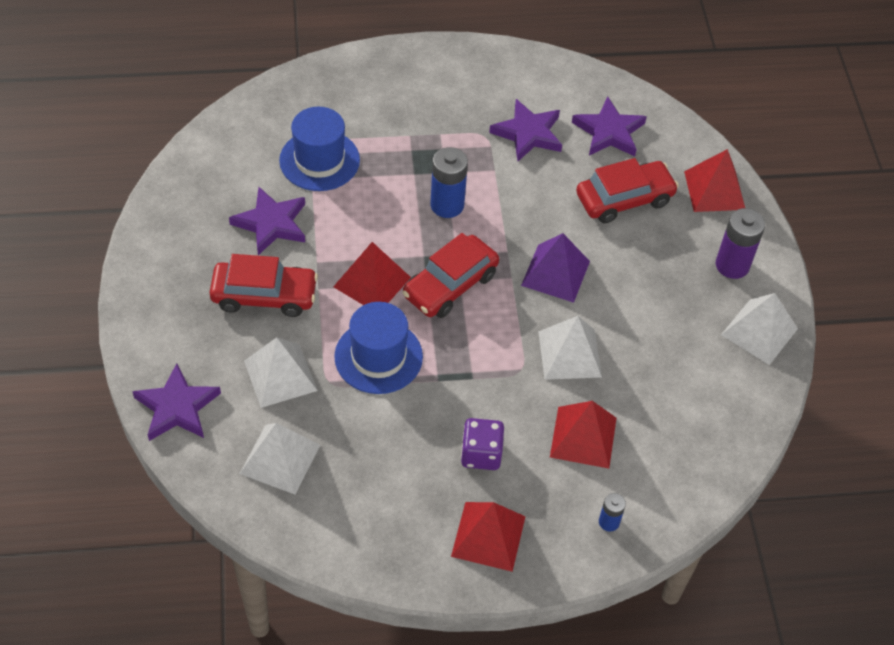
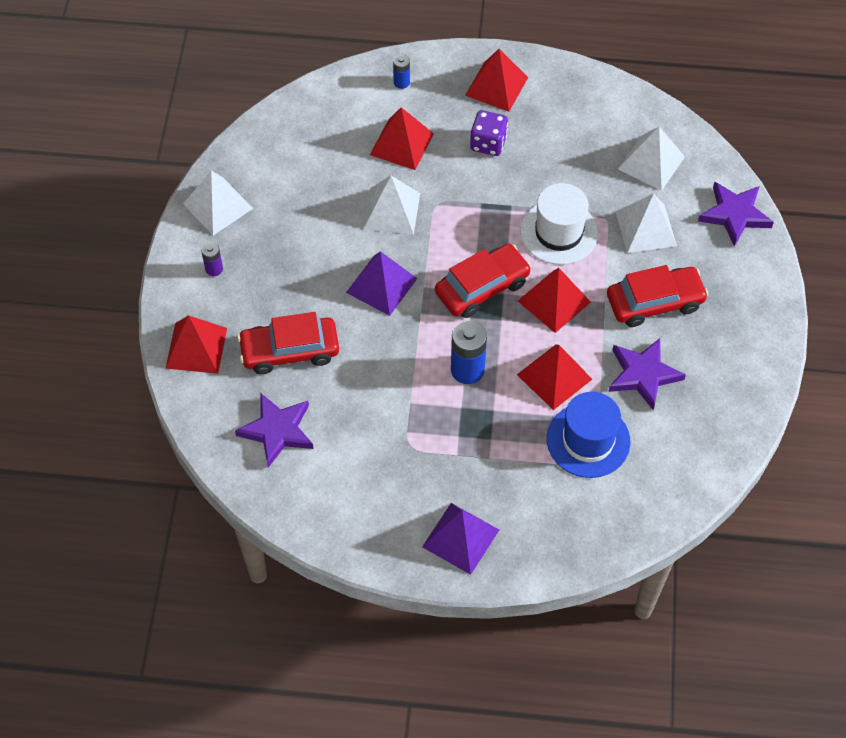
camera: 165 degrees left, 5 degrees up
red car [209,254,318,317] -> red car turned 150 degrees clockwise [607,265,709,327]
blue hat [334,302,423,394] -> white hat [520,183,598,265]
purple star [489,99,562,161] -> none
purple battery [716,208,765,279] -> purple battery [201,242,223,276], size x0.54
none -> purple pyramid [422,503,499,575]
none -> red pyramid [517,344,592,410]

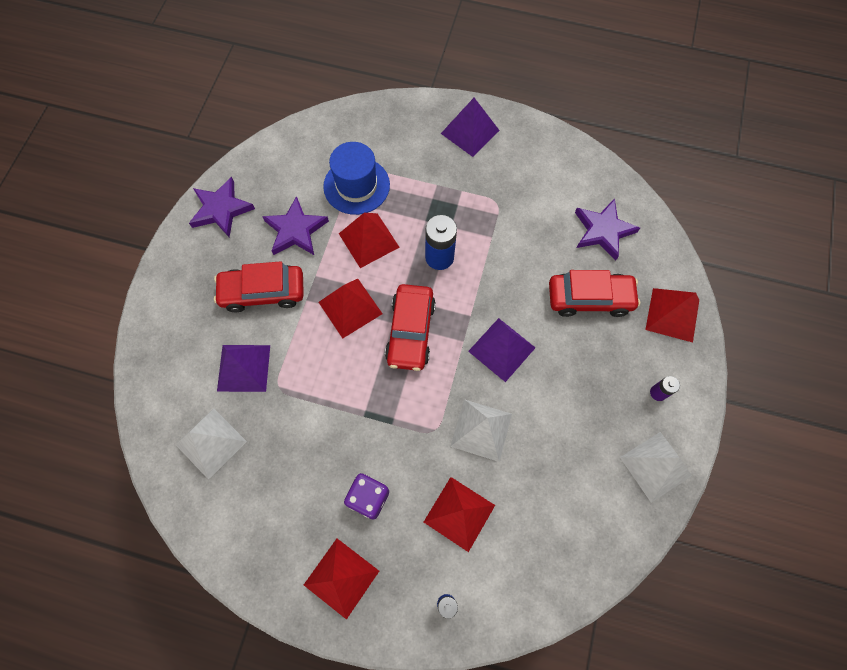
camera: 170 degrees left, 10 degrees up
red car [435,244,531,318] -> red car turned 60 degrees counterclockwise [385,284,436,371]
white hat [520,183,598,265] -> none
white pyramid [616,193,677,253] -> purple pyramid [217,345,270,392]
purple star [698,182,774,247] -> purple star moved to [189,177,255,237]

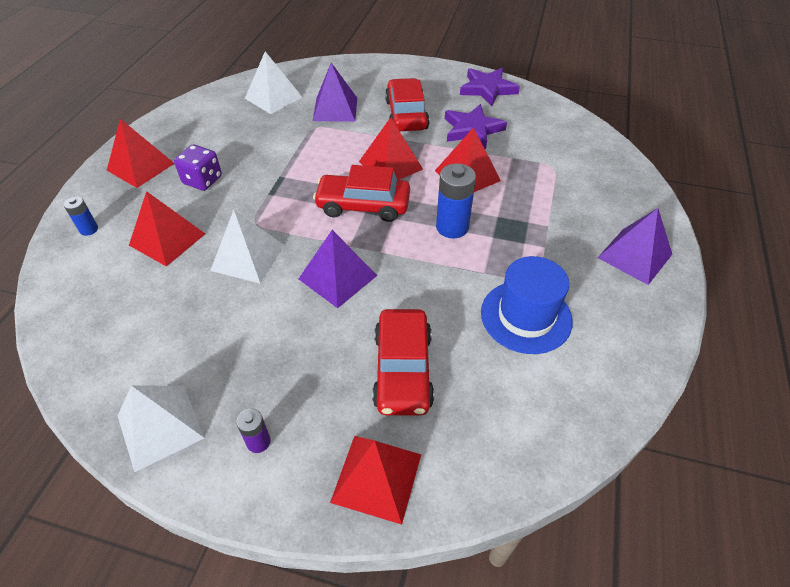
camera: 90 degrees right, 20 degrees down
blue hat [323,142,390,215] -> blue hat moved to [481,256,573,354]
purple star [575,198,640,261] -> none

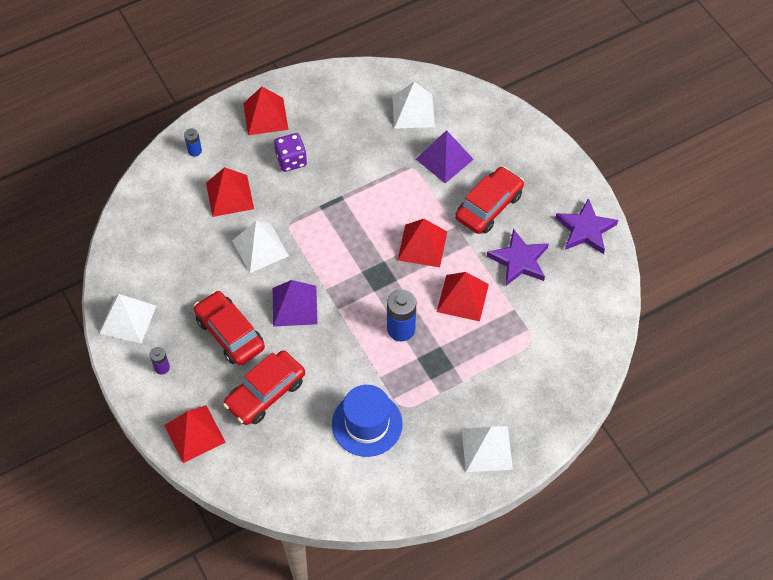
camera: 45 degrees right, 10 degrees up
red car [313,165,410,222] -> red car moved to [194,291,265,365]
purple pyramid [598,208,672,285] -> white pyramid [462,426,513,472]

